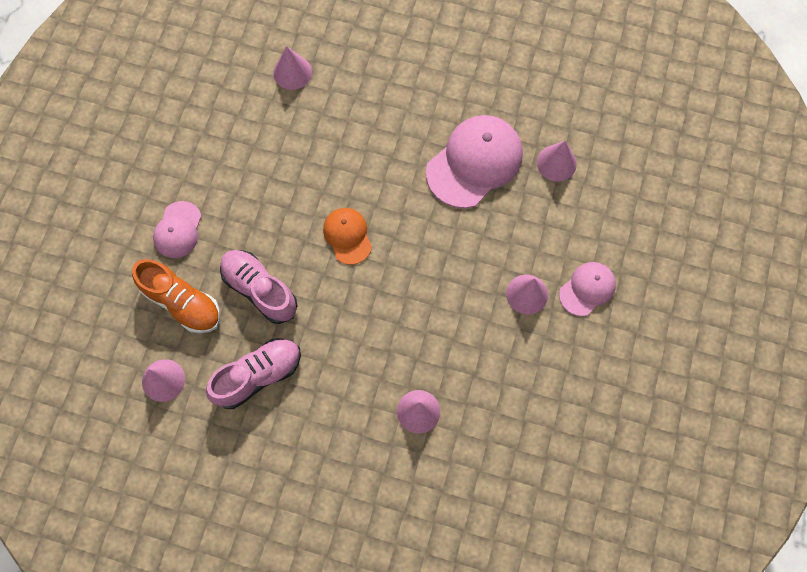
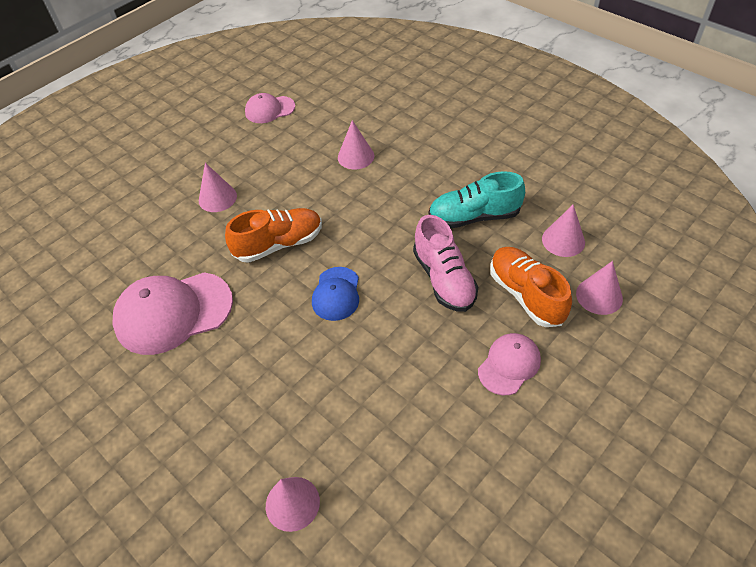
camera: 150 degrees left, 20 degrees down
pink shoe [206,338,301,409] -> turquoise shoe [429,171,525,228]
orange cap [323,208,372,265] -> blue cap [312,267,359,321]
pink cone [537,141,577,182] -> pink cone moved to [576,261,623,315]
pink cap [559,262,616,316] -> pink cap moved to [245,93,295,123]
none -> orange shoe [225,208,322,263]

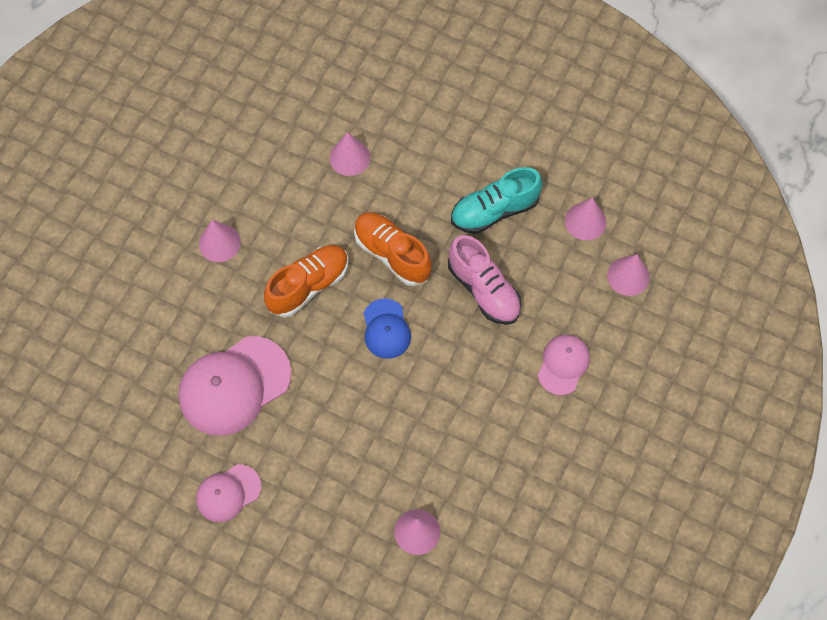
camera: 20 degrees left, 15 degrees up
pink cap [245,93,295,123] -> pink cap moved to [196,464,261,522]
orange shoe [490,247,572,327] -> orange shoe moved to [354,212,432,286]

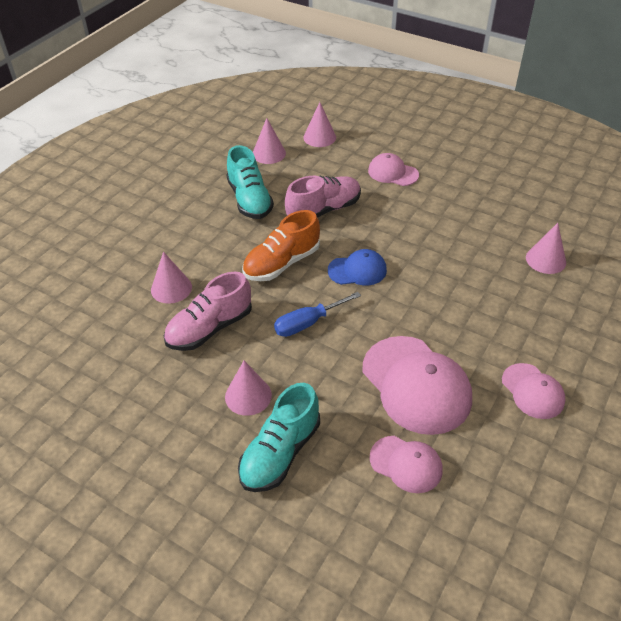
camera: 85 degrees left, 20 degrees down
orange shoe [264,245,349,317] -> blue screwdriver [274,292,361,337]
none -> pink shoe [164,272,252,351]
none -> turquoise shoe [238,383,320,492]
none -> pink cap [370,436,442,493]

